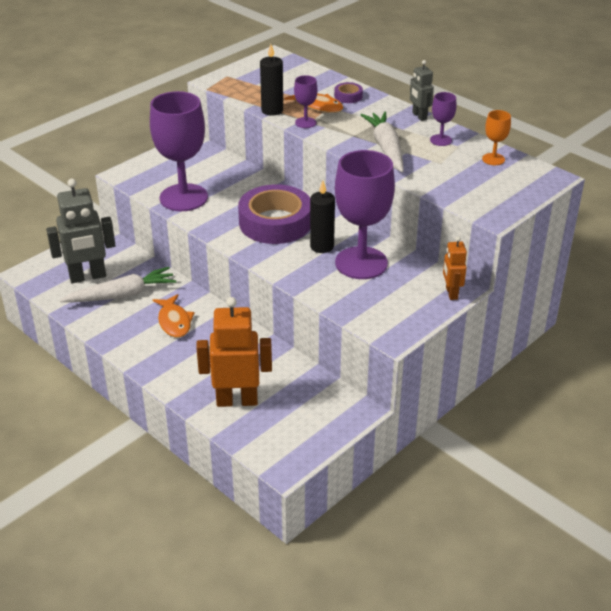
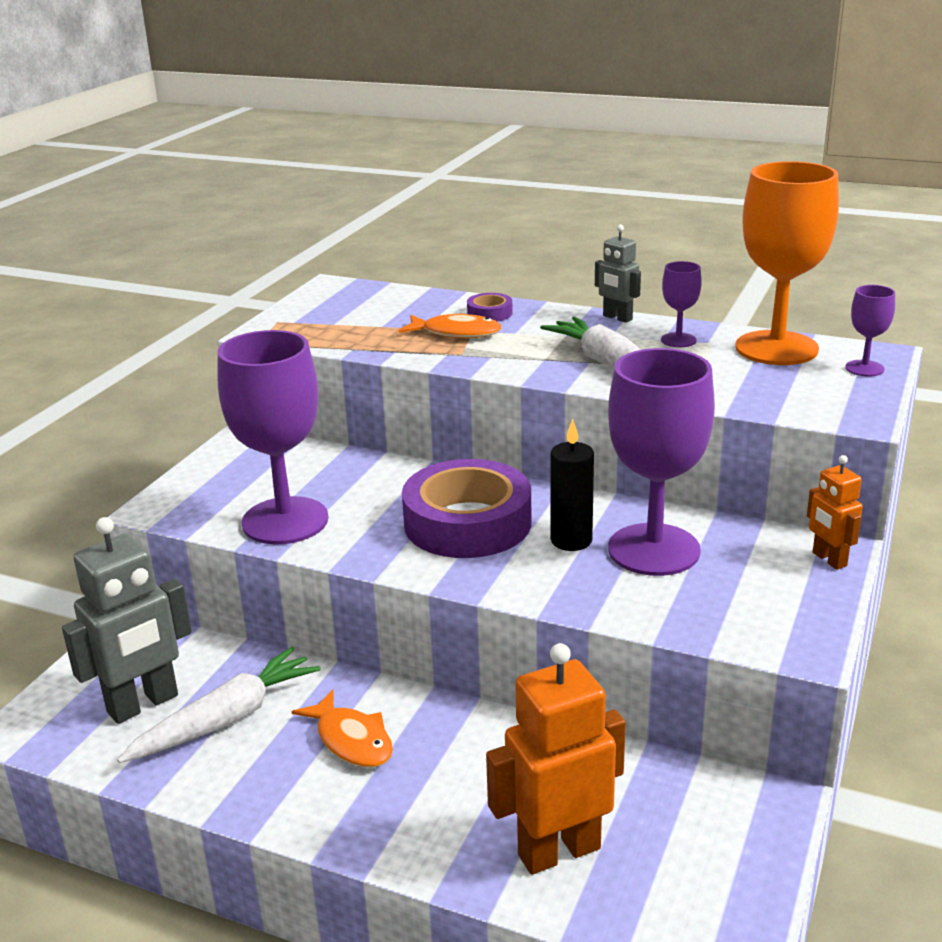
camera: 20 degrees left, 10 degrees down
black candle [260,44,283,116] -> none
purple goblet [294,75,318,128] -> purple goblet moved to [845,285,895,377]
orange goblet [482,110,511,165] -> orange goblet [735,161,839,365], size x2.26

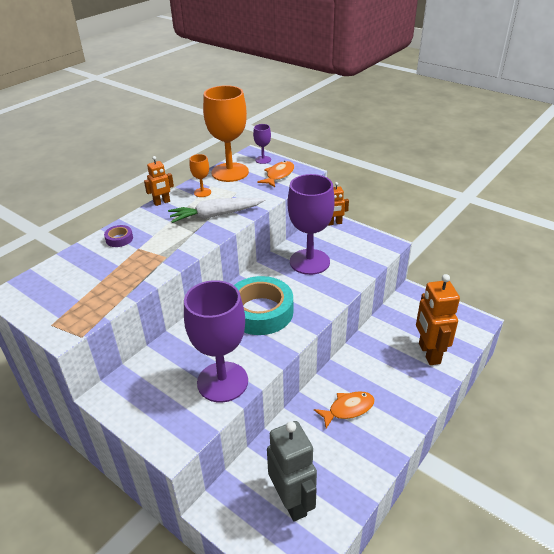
camera: 75 degrees left, 10 degrees up
white carrot [117,647,321,763] -> none
orange fish [398,313,501,338] -> orange fish moved to [257,161,294,187]
purple tape [402,459,532,558] -> turquoise tape [234,276,293,335]
black candle [551,419,594,551] -> none
grey robot [595,225,641,323] -> orange robot [144,156,174,206]
purple goblet [661,261,702,347] -> orange goblet [190,154,211,197]

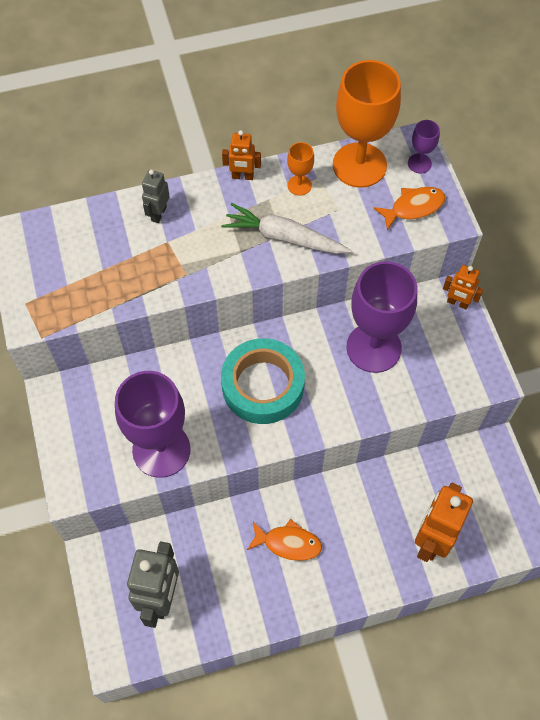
camera: 35 degrees right, 25 degrees up
purple tape [104,225,133,247] -> grey robot [142,169,170,223]

